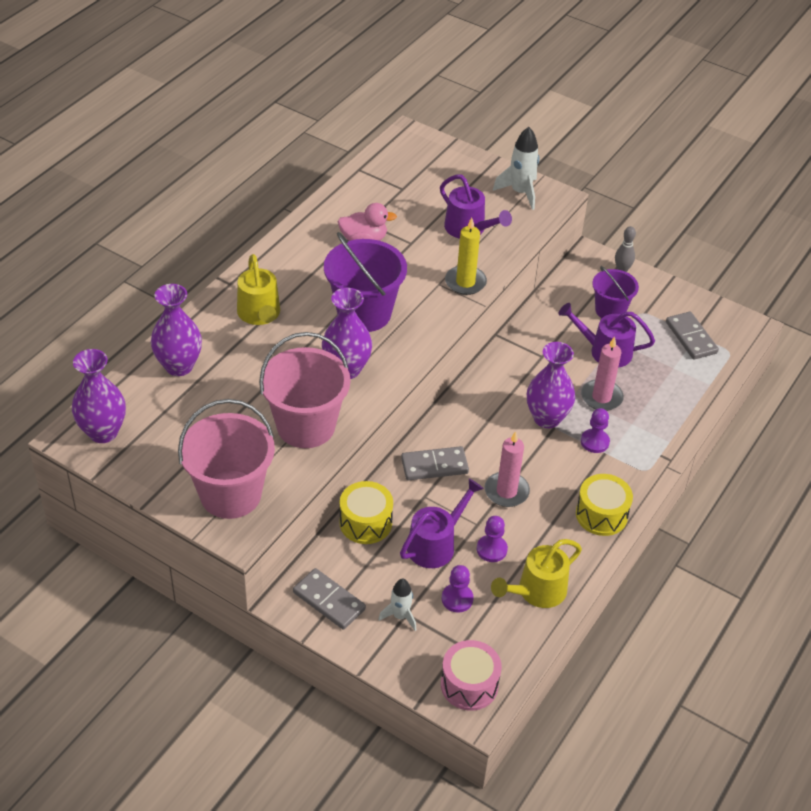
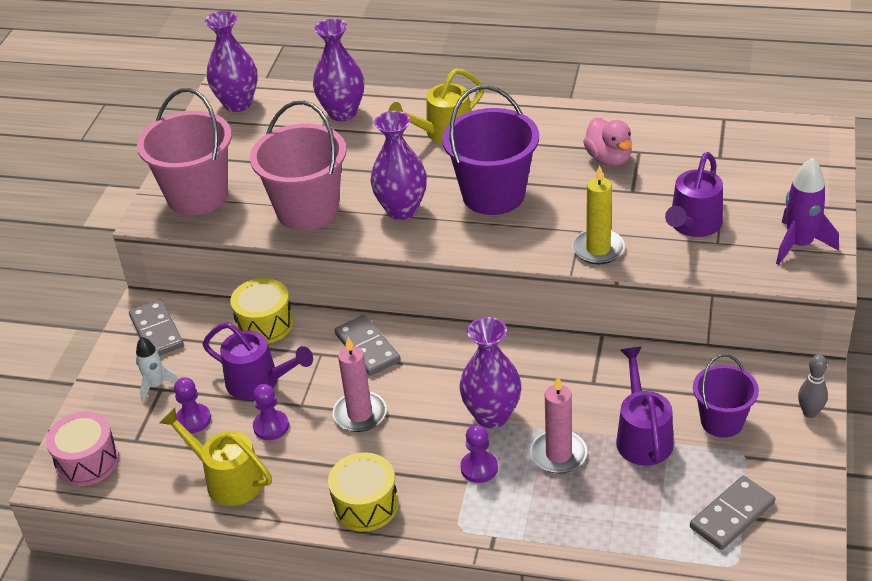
camera: 75 degrees right, 5 degrees down
grey domino [293,568,366,630] -> grey domino turned 45 degrees counterclockwise [129,299,184,356]
white rocket [493,127,539,210] -> purple rocket [776,158,839,265]

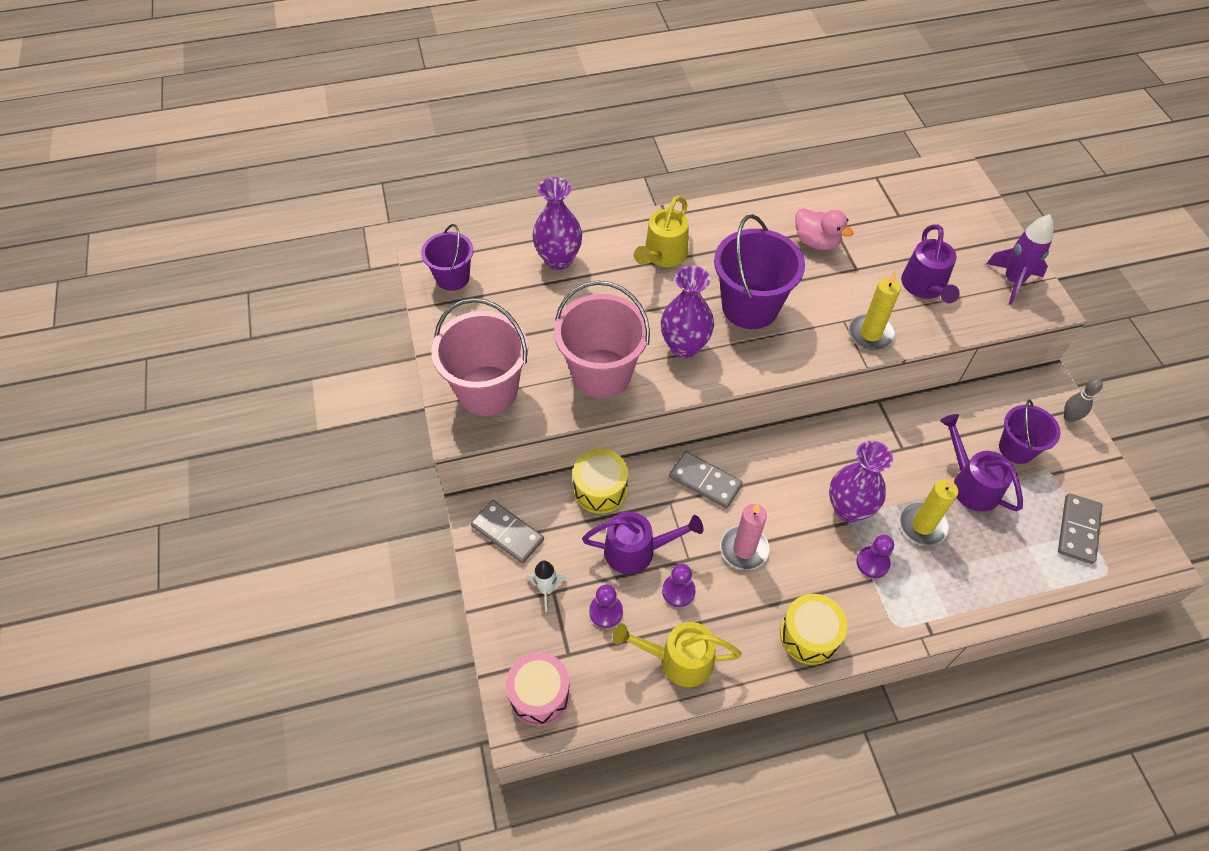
camera: 30 degrees left, 15 degrees up
purple vase [205,11,258,112] -> purple bucket [421,224,473,291]
pink candle [531,376,587,473] -> yellow candle [900,478,958,546]

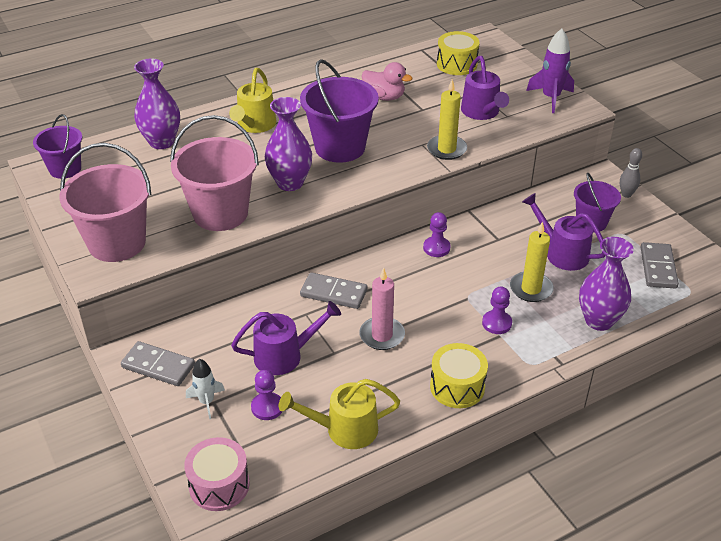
camera: 15 degrees left, 15 degrees down
yellow drum [573,449,628,514] -> yellow drum moved to [437,31,480,75]
purple pawn [662,564,696,607] -> purple pawn moved to [423,212,451,257]
purple vase [829,441,893,522] -> purple vase moved to [579,237,634,331]

